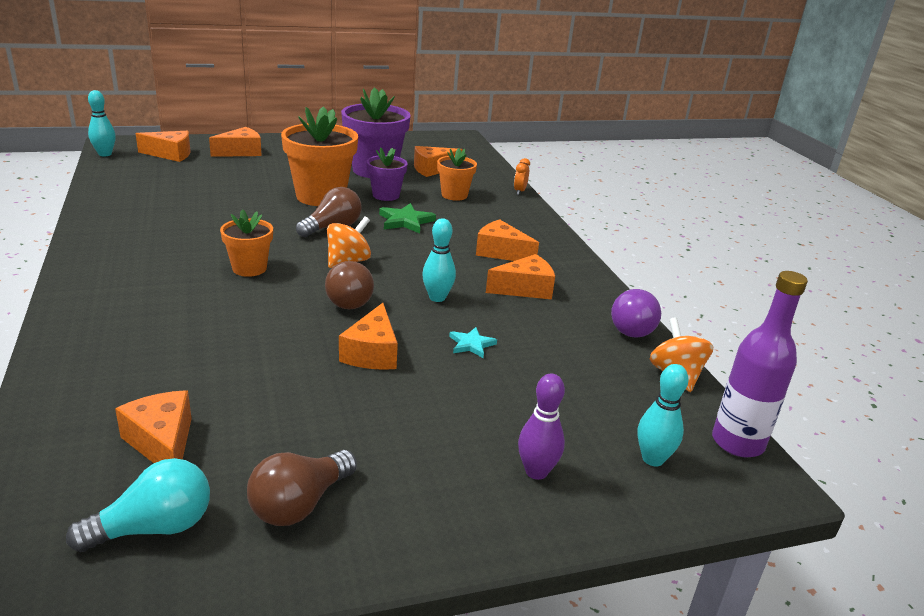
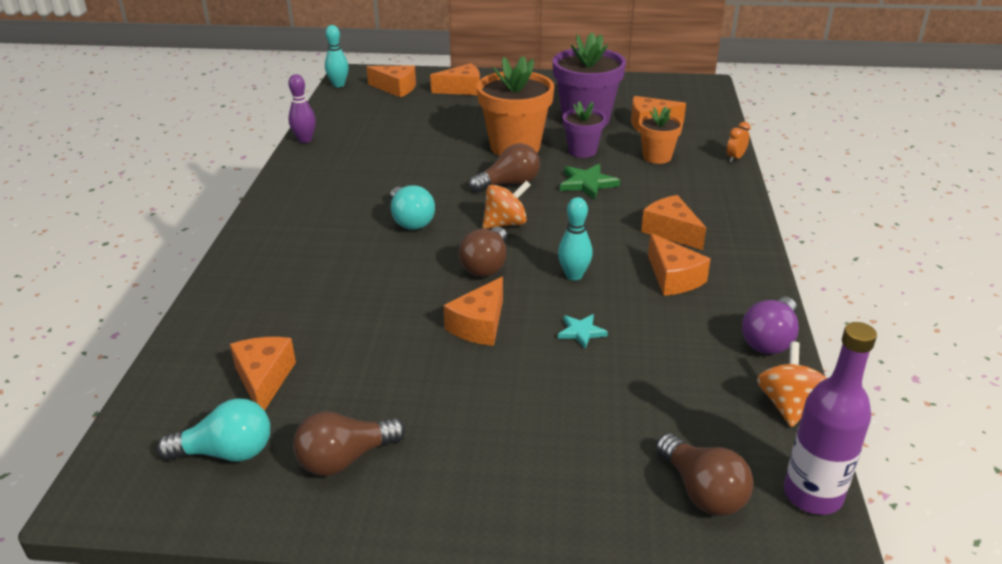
camera: 25 degrees right, 5 degrees up
orange flower pot [220,209,273,277] -> turquoise light bulb [390,185,435,230]
orange cheese [486,254,555,299] -> orange cheese turned 60 degrees clockwise [648,233,711,296]
purple bowling pin [518,373,565,480] -> purple bowling pin moved to [288,74,316,143]
turquoise bowling pin [637,364,689,467] -> brown light bulb [656,433,754,516]

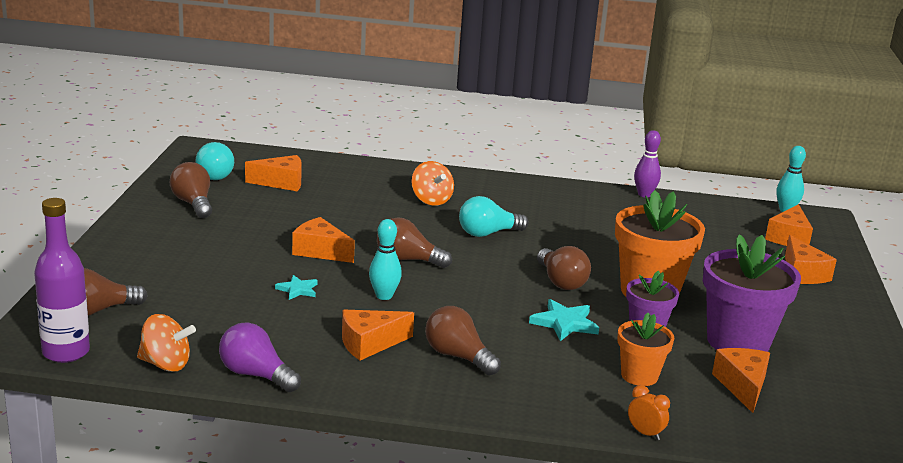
camera: 90 degrees right, 10 degrees down
orange spinning top [483,180,531,229] -> orange spinning top moved to [412,161,454,206]
green star [560,164,620,199] -> turquoise star [529,299,599,341]
orange cheese [641,195,706,250] -> brown light bulb [425,306,501,375]

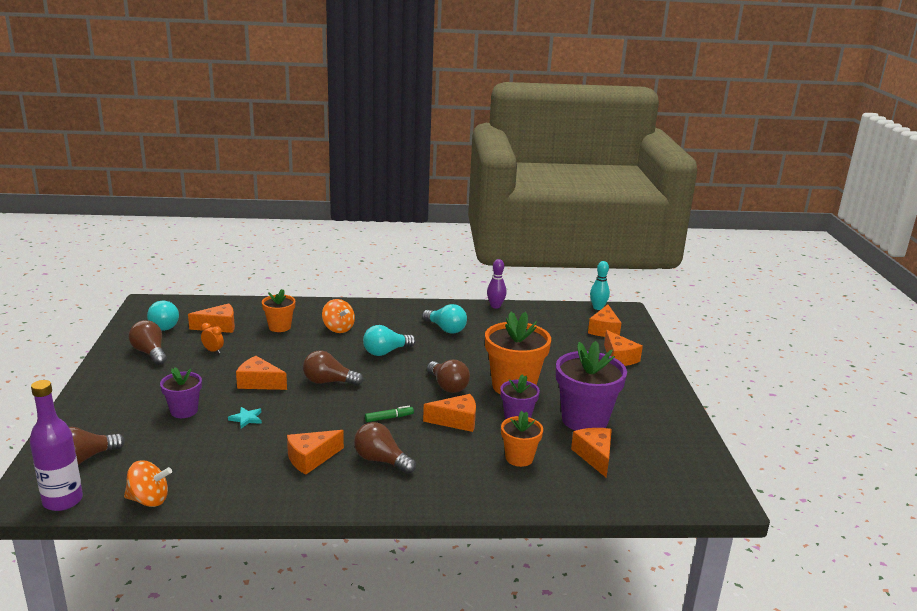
camera: 10 degrees left, 0 degrees up
purple light bulb [219,322,301,392] -> none
turquoise bowling pin [369,219,402,300] -> none
turquoise star [529,299,599,341] -> orange cheese [423,394,476,432]
orange clock [628,385,670,440] -> orange clock moved to [201,323,224,354]
none -> purple flower pot [160,367,202,418]
none -> orange flower pot [262,289,295,332]
none -> green marker [365,406,414,422]
none -> turquoise light bulb [422,304,467,334]

